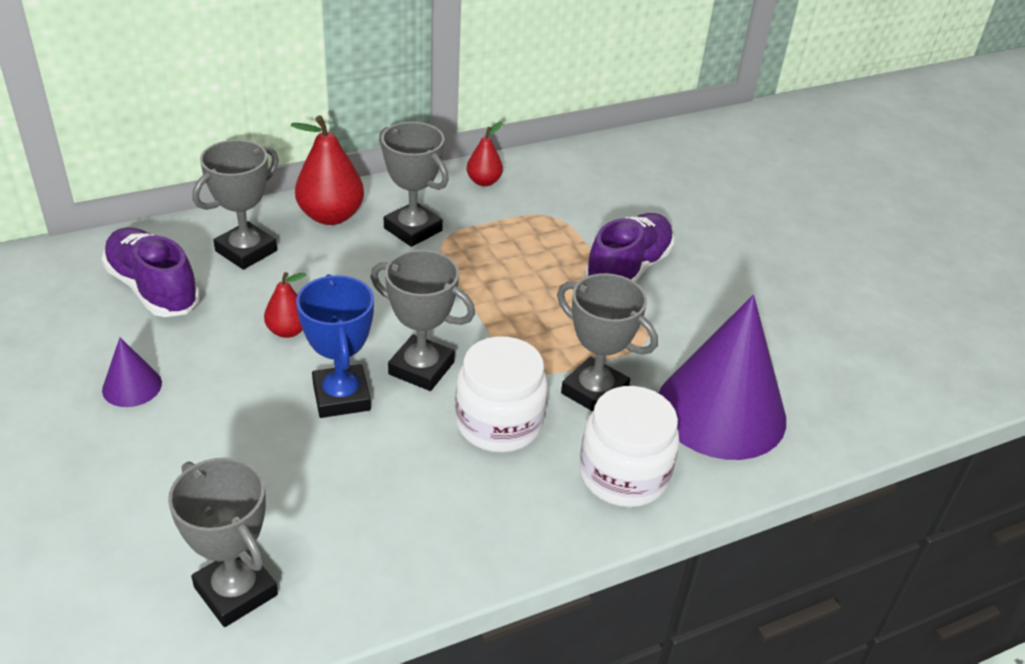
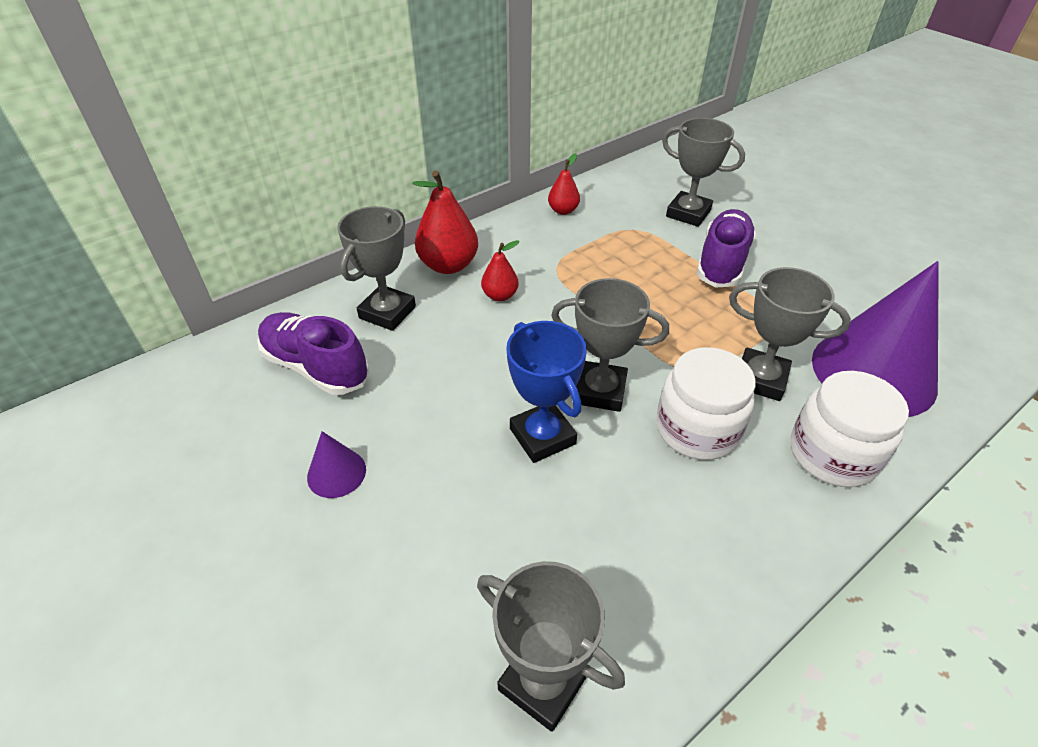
camera: 10 degrees left, 5 degrees up
red pear [264,272,306,338] -> red pear moved to [481,240,520,301]
grey trophy [379,122,449,247] -> grey trophy moved to [662,118,745,227]

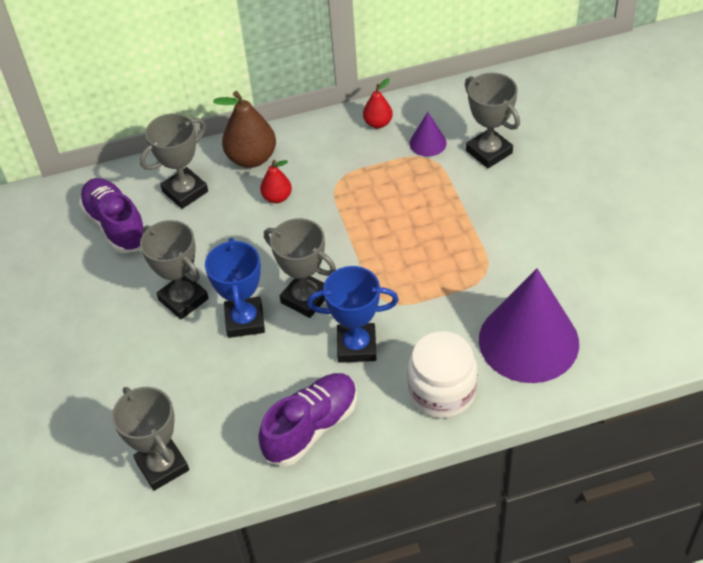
camera: 25 degrees right, 5 degrees up
purple cone [307,431,366,498] -> purple cone moved to [409,112,447,157]
red pear [413,171,478,274] -> brown pear [213,91,276,168]
white jar [656,347,756,460] -> blue trophy [307,266,399,363]
purple shoe [697,209,756,288] -> purple shoe moved to [258,373,357,466]
grey trophy [729,267,851,401] -> grey trophy moved to [140,220,209,319]

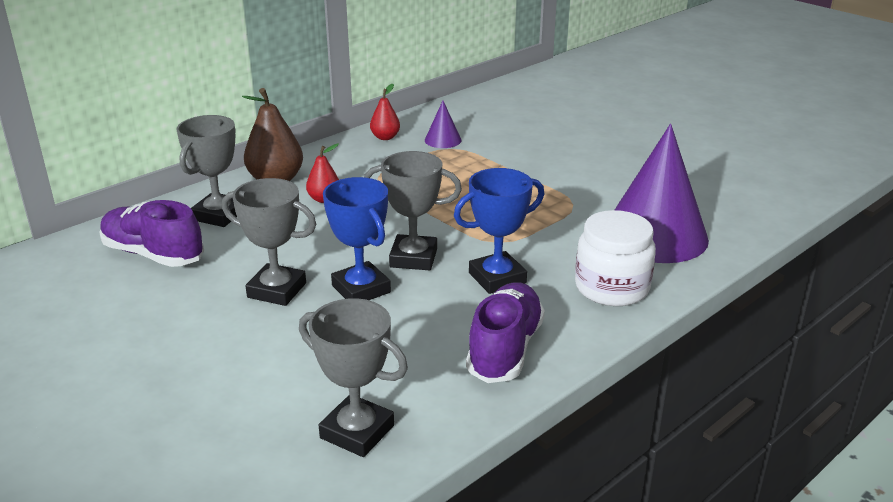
camera: 30 degrees left, 20 degrees down
grey trophy [465,73,520,168] -> none

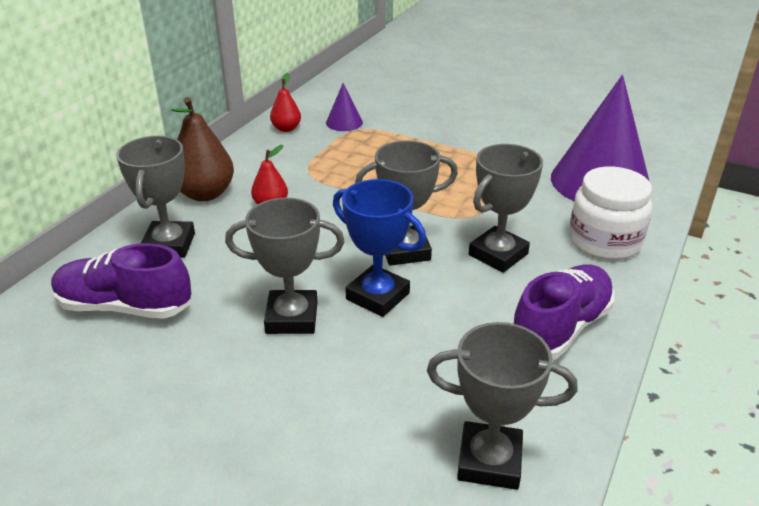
camera: 20 degrees left, 5 degrees up
blue trophy [454,168,544,294] -> grey trophy [469,144,543,273]
purple shoe [466,282,545,383] -> purple shoe turned 45 degrees clockwise [514,265,614,360]

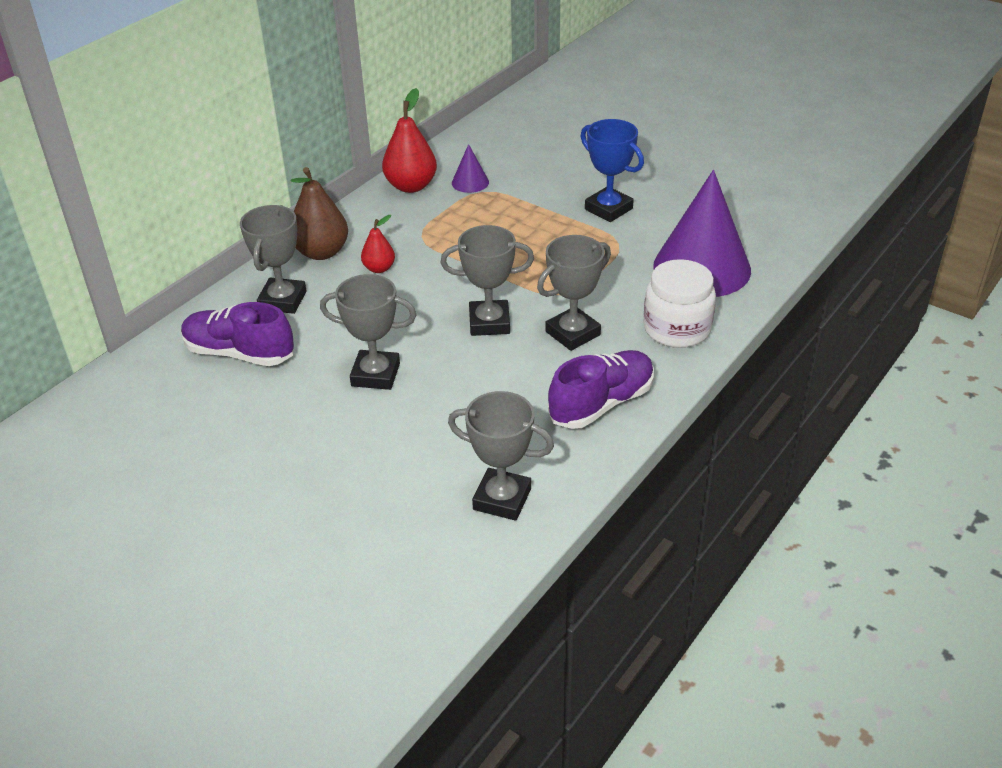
camera: 10 degrees right, 5 degrees up
red pear [270,73,301,132] -> red pear [382,88,437,193], size x1.76
blue trophy [333,179,426,317] -> blue trophy moved to [580,119,644,222]

